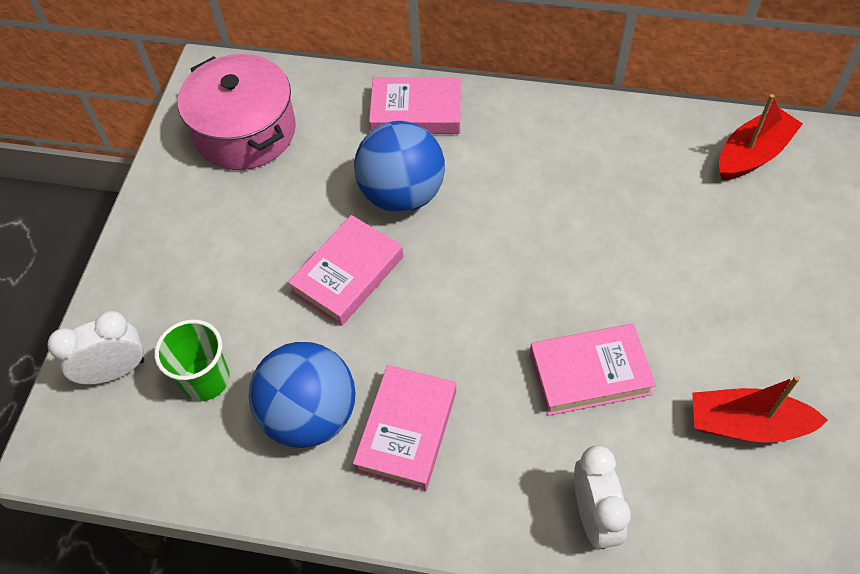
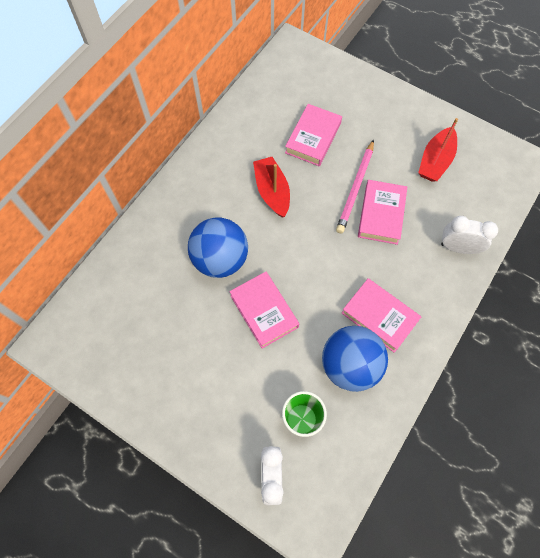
camera: 70 degrees left, 10 degrees up
pink pot [178,54,296,170] -> none
pink book [369,77,461,134] -> pink book moved to [285,104,342,166]
red boat [719,94,803,180] -> red boat moved to [253,157,290,217]
none -> pink pencil [336,139,374,233]

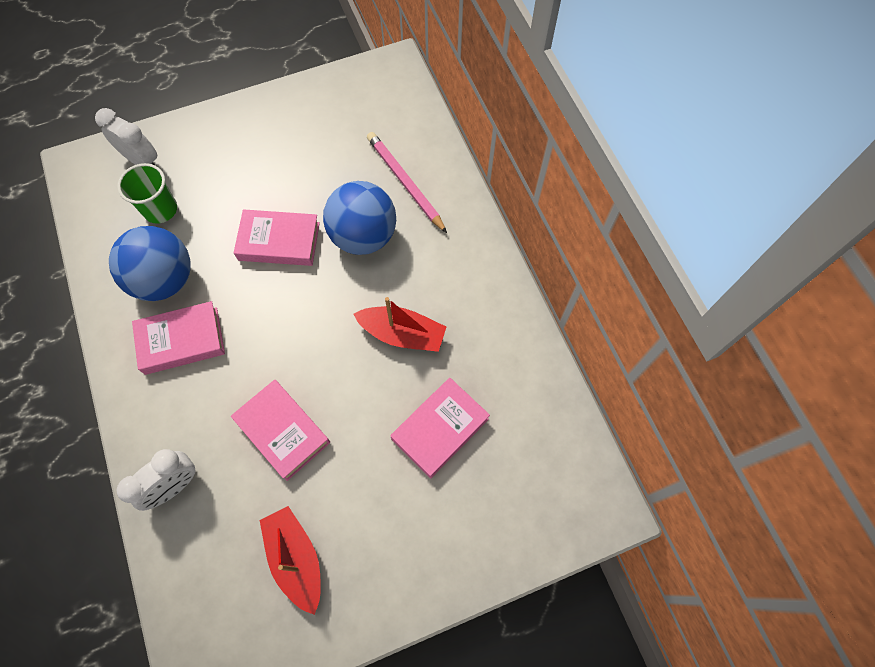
camera: 125 degrees right, 0 degrees up
pink book [285,104,342,166] -> pink book turned 75 degrees clockwise [390,378,490,479]
pink pencil [336,139,374,233] -> pink pencil moved to [367,132,447,233]

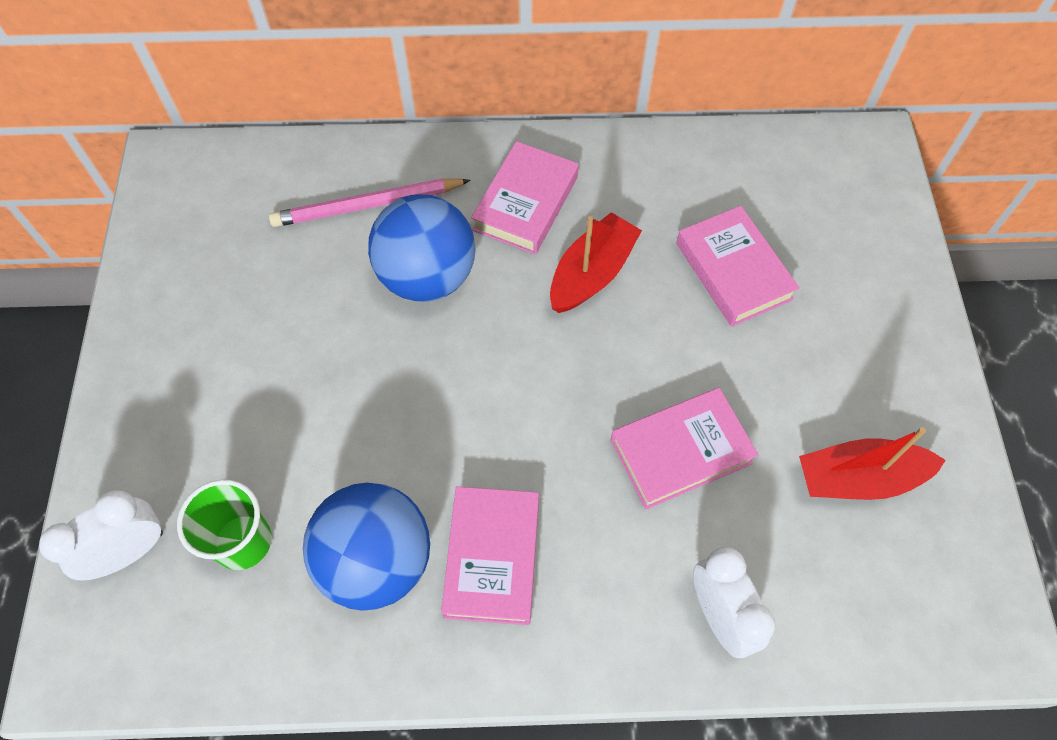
camera: 70 degrees left, 5 degrees down
pink book [234,209,320,266] -> pink book moved to [471,141,579,255]

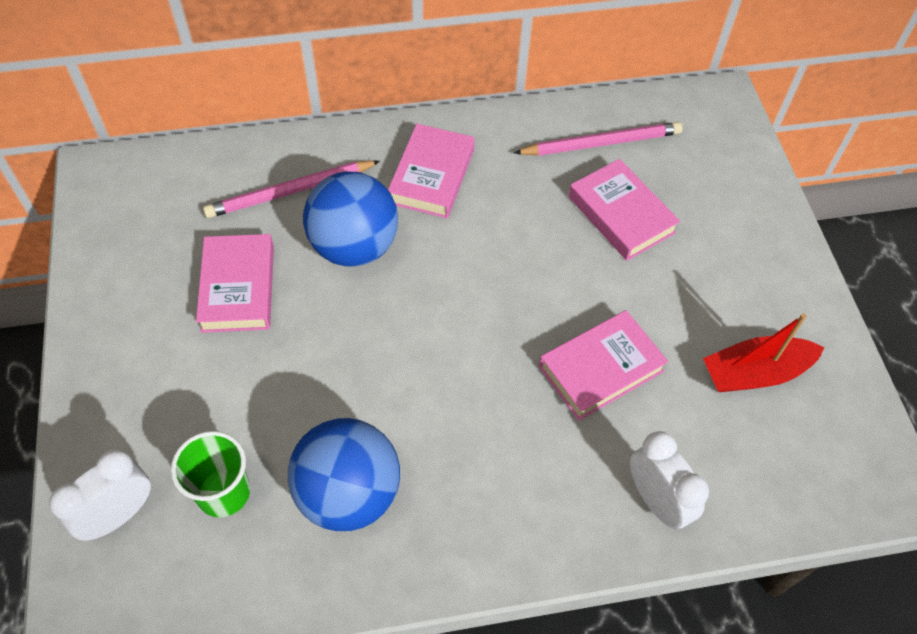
camera: 10 degrees left, 5 degrees down
pink book [441,487,539,625] -> pink book moved to [196,234,274,333]
red boat [550,212,642,313] -> none
none -> pink pencil [514,122,683,156]

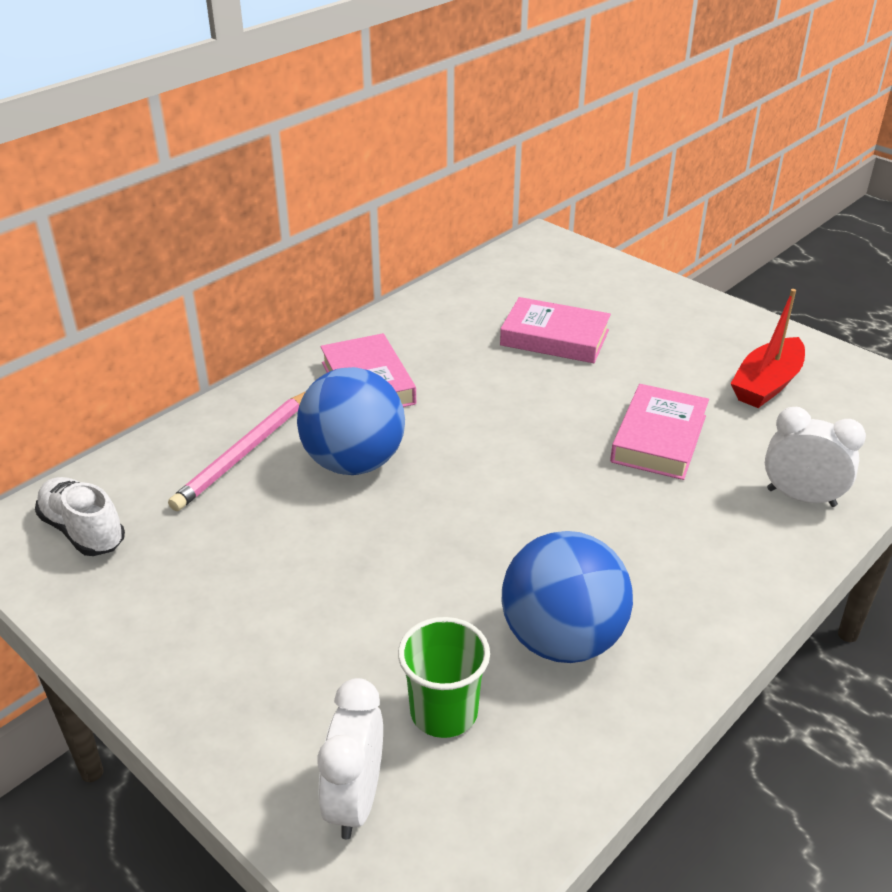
camera: 35 degrees left, 20 degrees down
pink book [196,234,274,333] -> none
pink pencil [514,122,683,156] -> none
none -> white shoe [35,477,125,556]

